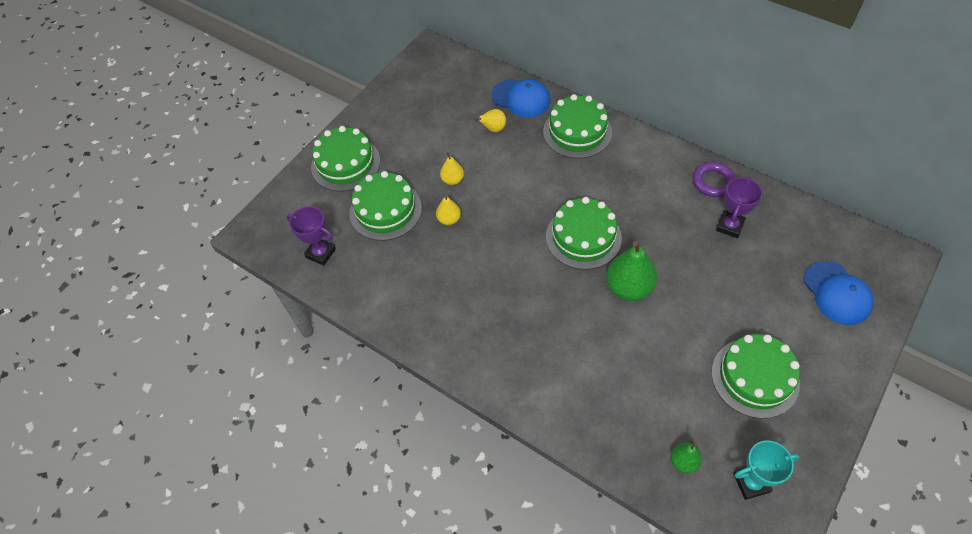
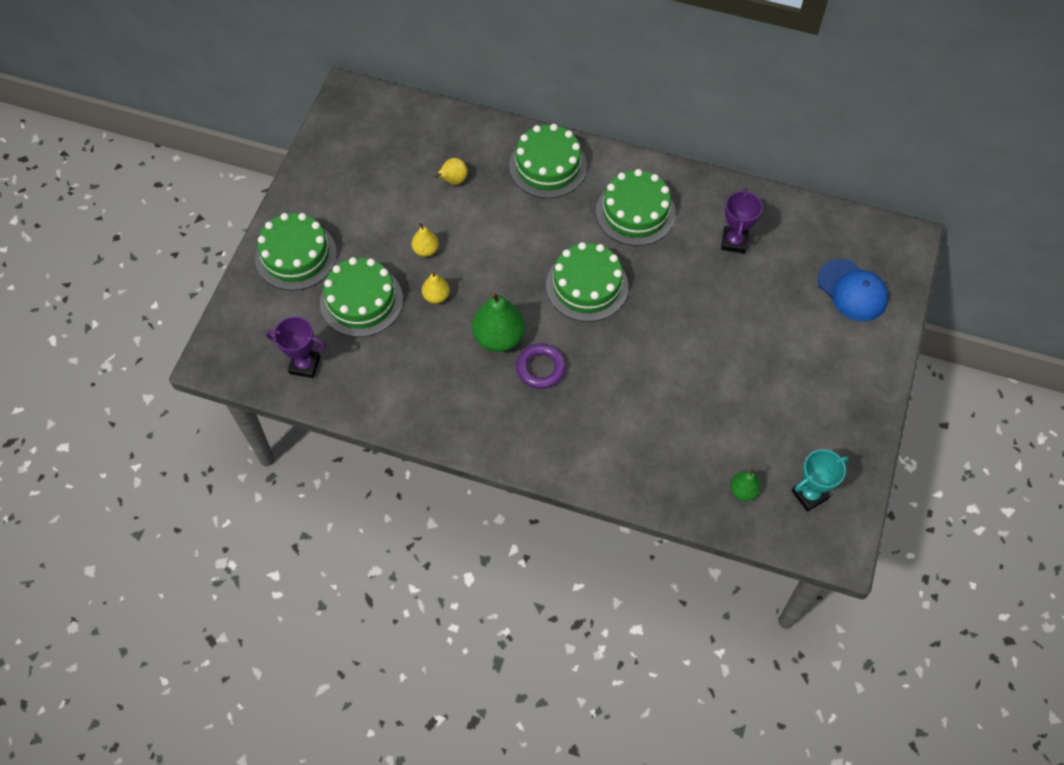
camera: 20 degrees left, 5 degrees up
blue cap [492,79,551,118] -> none
green pear [606,241,657,301] -> green pear moved to [472,292,525,352]
purple ring [693,162,736,197] -> purple ring moved to [516,344,566,389]
green cake [711,334,800,419] -> green cake moved to [596,169,676,246]

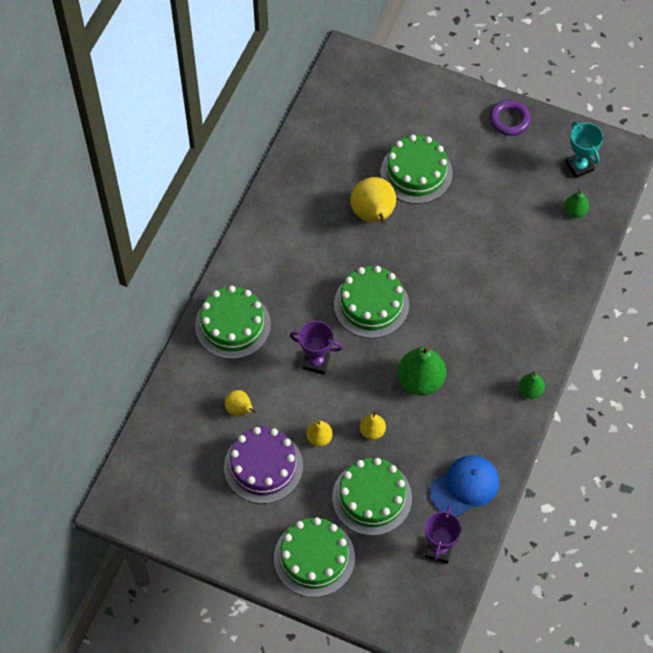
camera: 85 degrees left, 0 degrees up
purple ring [516,344,566,389] -> purple ring moved to [490,100,531,136]
green cake [596,169,676,246] -> green cake moved to [381,135,453,204]
purple trophy [721,188,763,253] -> purple trophy moved to [290,321,343,375]
blue cap [818,259,889,321] -> blue cap moved to [430,455,499,516]
none -> purple cake [224,427,303,504]
none -> yellow pear [350,177,396,225]
none -> green pear [519,371,545,399]

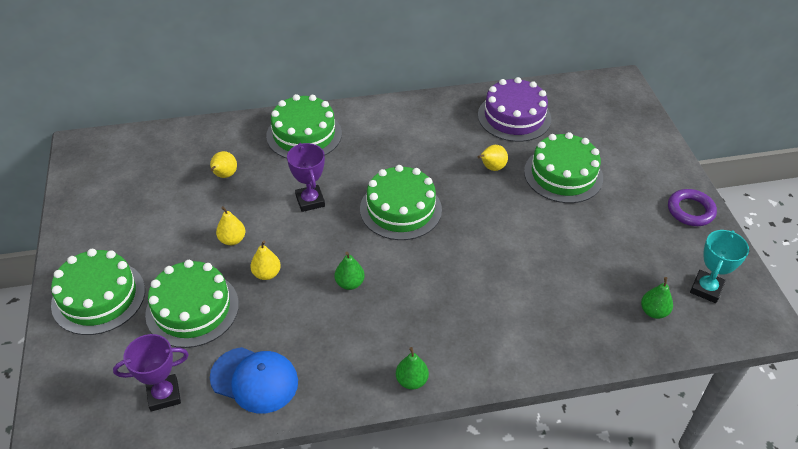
camera: 55 degrees right, 15 degrees down
purple cake [224,427,303,504] -> purple cake moved to [478,77,551,142]
yellow pear [350,177,396,225] -> yellow pear [478,145,508,171], size x0.54
green pear [398,346,446,396] -> green pear [335,252,365,290], size x0.54

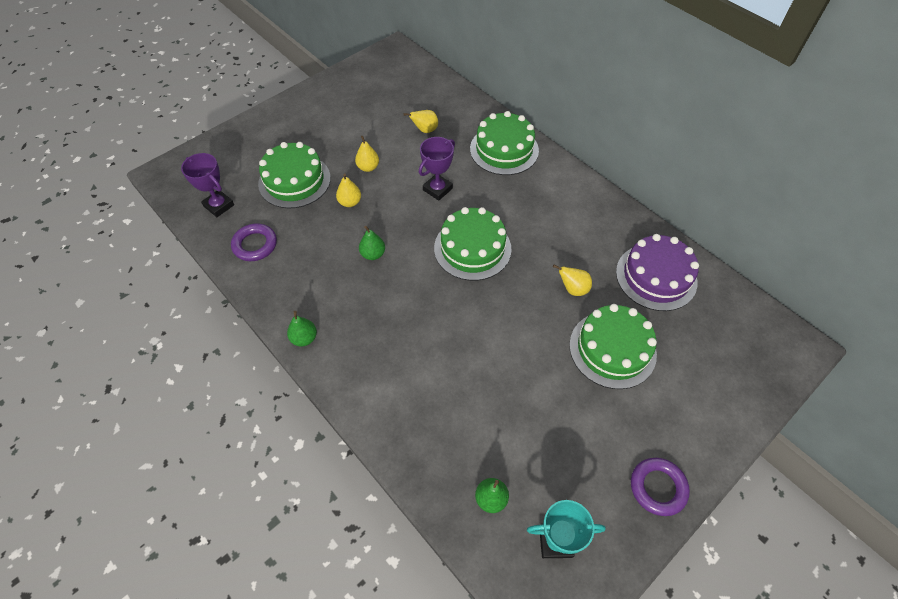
camera: 60 degrees right, 10 degrees up
green cake [51,249,145,335] -> none
blue cap [210,347,298,414] -> purple ring [231,223,277,261]

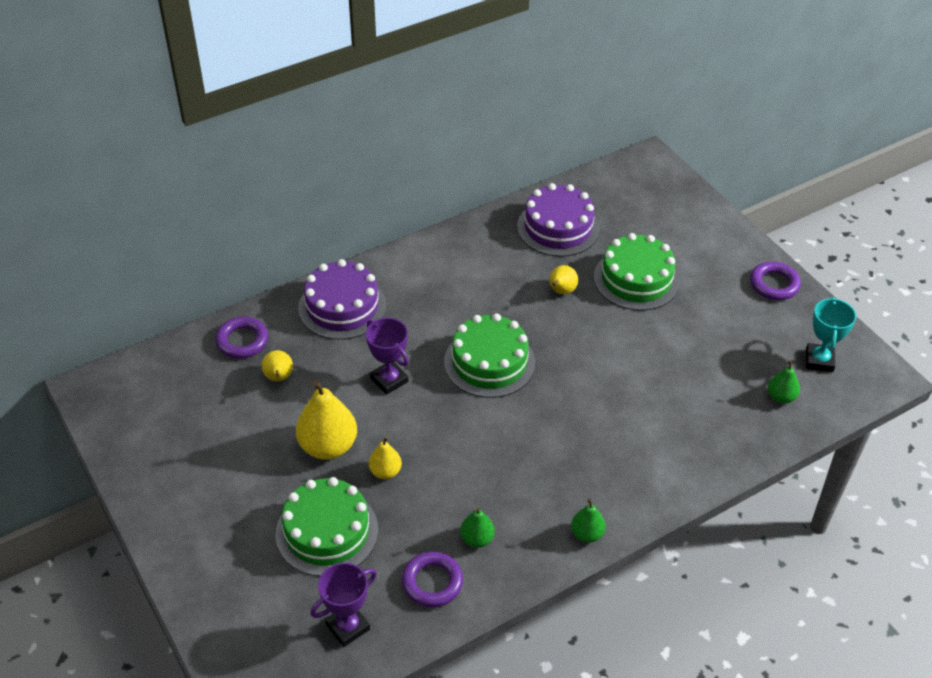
camera: 80 degrees left, 10 degrees down
yellow pear [355,136,379,172] -> yellow pear [296,380,357,460], size x1.87
green pear [359,226,385,260] -> green pear moved to [460,507,495,548]
green cake [470,111,539,175] -> purple cake [298,259,386,340]
none -> purple ring [215,317,268,358]

